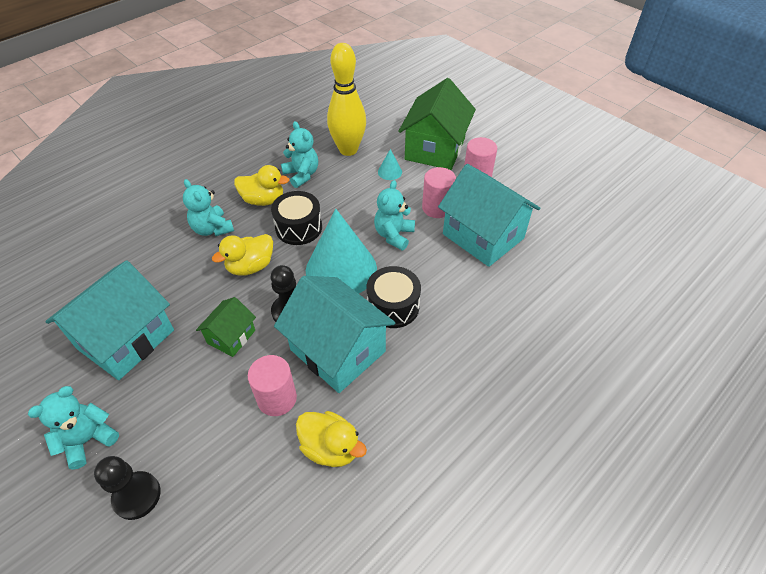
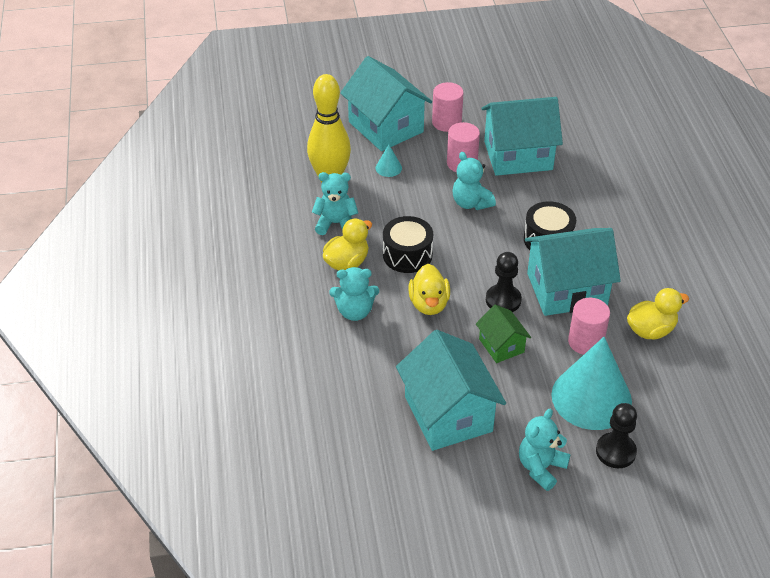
camera: 55 degrees left, 5 degrees down
turquoise teddy bear [28,386,119,470] -> turquoise teddy bear turned 45 degrees clockwise [519,409,571,491]
turquoise cone [306,209,377,294] -> turquoise cone moved to [551,337,632,430]
green house [398,78,476,170] -> turquoise house [340,56,432,151]

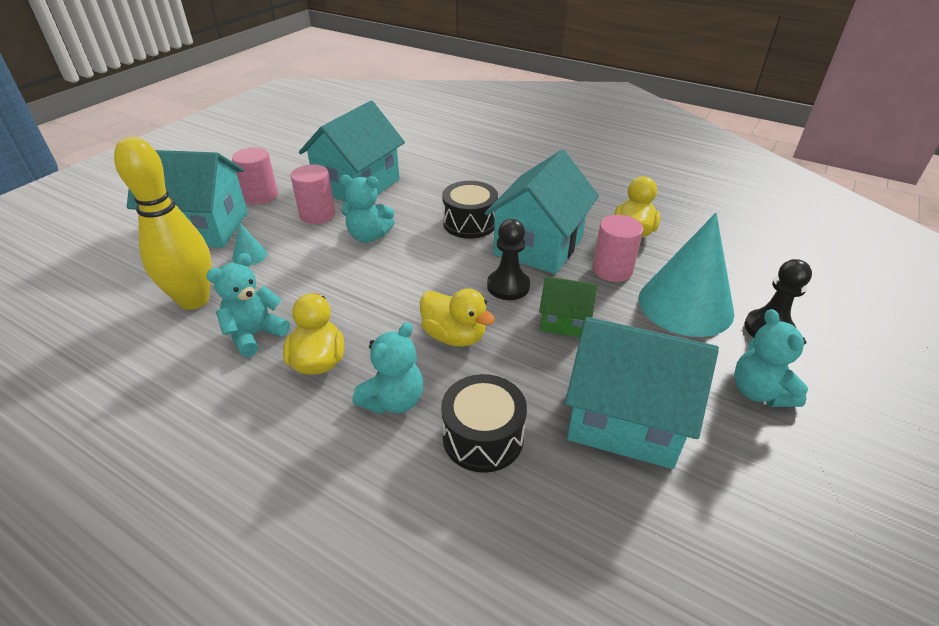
camera: 50 degrees left, 5 degrees down
black drum [383,216,433,273] -> black drum moved to [441,374,527,473]

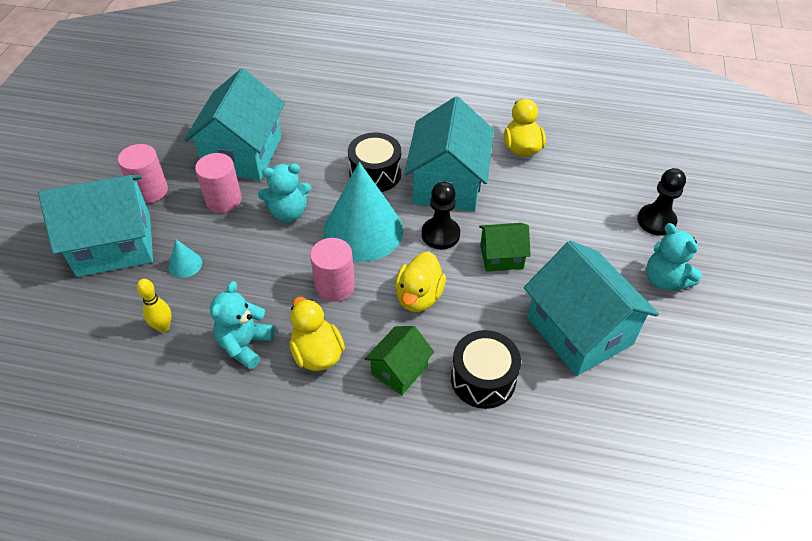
camera: 20 degrees left, 10 degrees up
yellow bowling pin [114,137,212,310] -> yellow bowling pin [137,279,171,332], size x0.45
turquoise teddy bear [352,322,423,414] -> green house [365,326,434,395]
yellow duck [420,288,495,347] -> yellow duck turned 90 degrees clockwise [395,252,446,312]
turquoise house [565,317,719,469] -> turquoise house turned 60 degrees clockwise [524,241,659,376]
pink cylinder [593,215,643,282] -> pink cylinder moved to [310,238,355,302]
turquoise cone [639,213,734,337] -> turquoise cone moved to [323,162,403,262]

